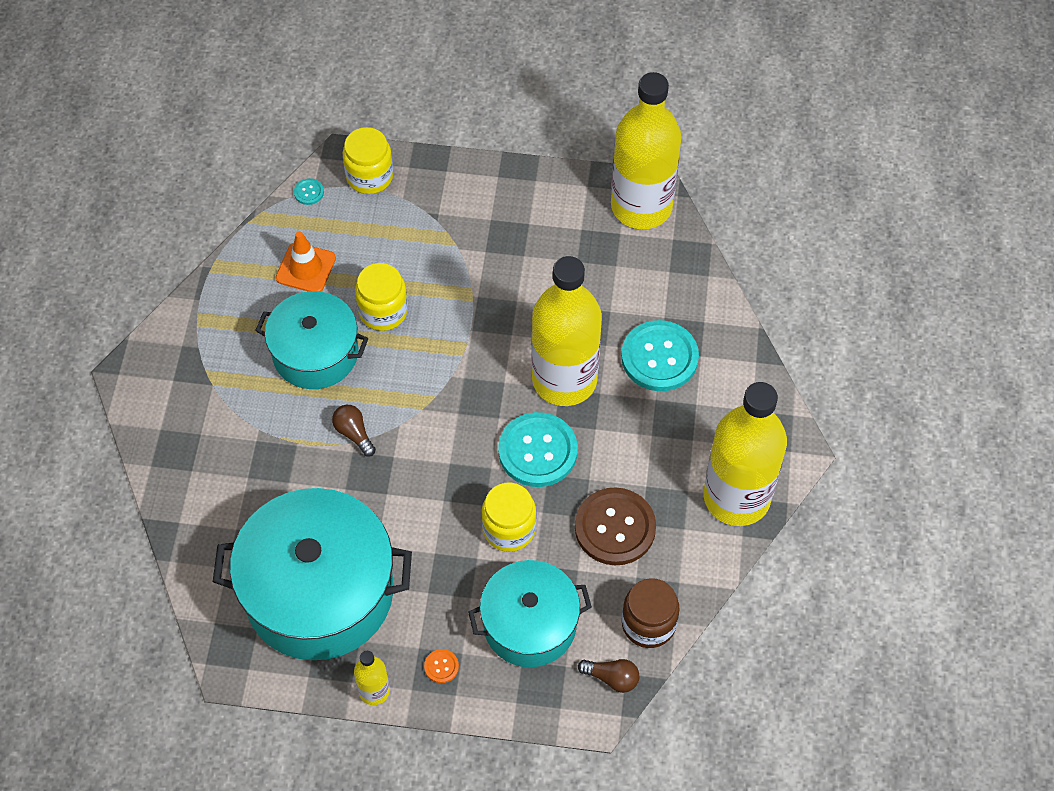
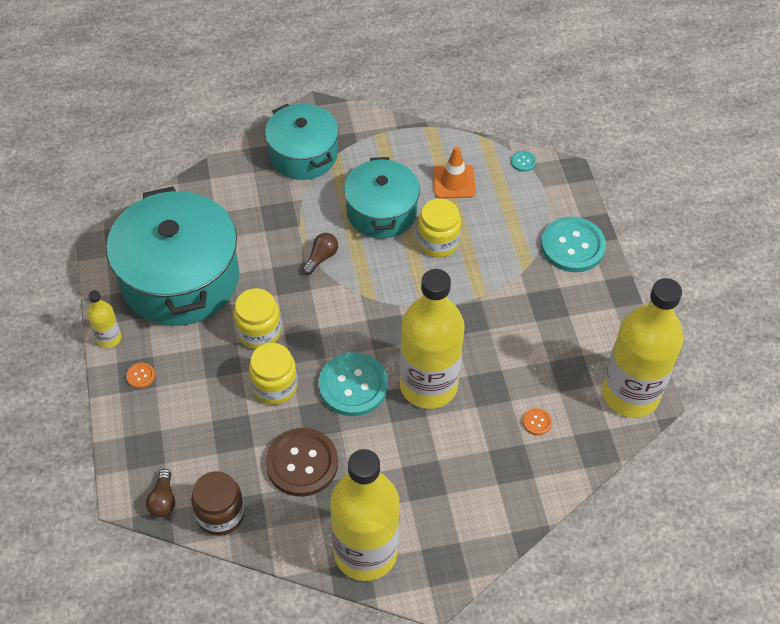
camera: 70 degrees right, 5 degrees down
yellow jar [343,127,393,194] -> yellow jar moved to [234,288,281,349]
turquoise pot [468,560,592,667] -> turquoise pot moved to [265,104,339,180]
turquoise button [621,320,699,391] -> turquoise button moved to [541,217,606,272]
none -> orange button [523,408,552,435]

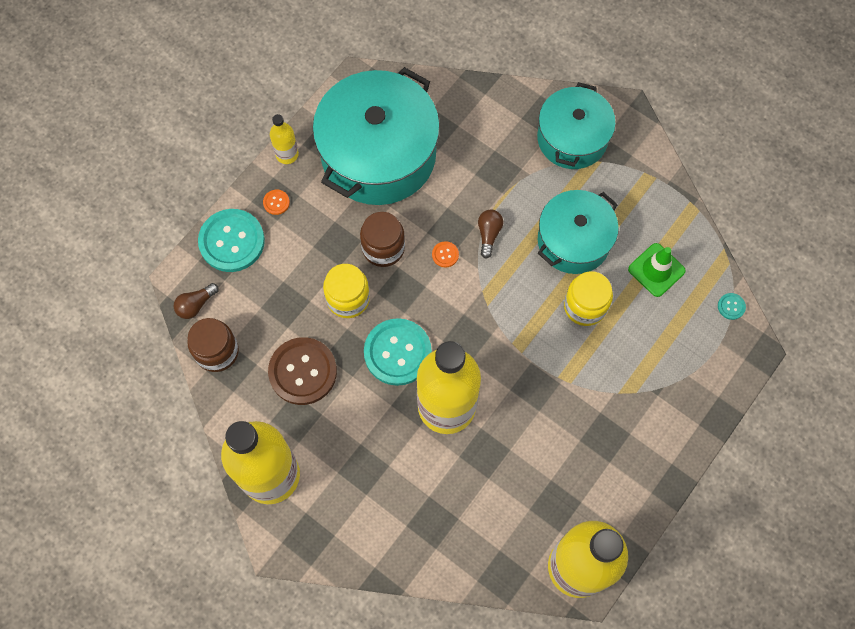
camera: 50 degrees right, 15 degrees up
yellow jar [234,288,281,349] -> brown jar [360,212,405,267]
brown light bulb [303,233,338,275] -> brown light bulb turned 75 degrees counterclockwise [478,209,503,259]
orange traffic cone [433,146,476,198] -> green traffic cone [628,243,686,297]
orange button [523,408,552,435] -> orange button moved to [432,241,459,268]
turquoise button [541,217,606,272] -> turquoise button moved to [198,209,265,272]

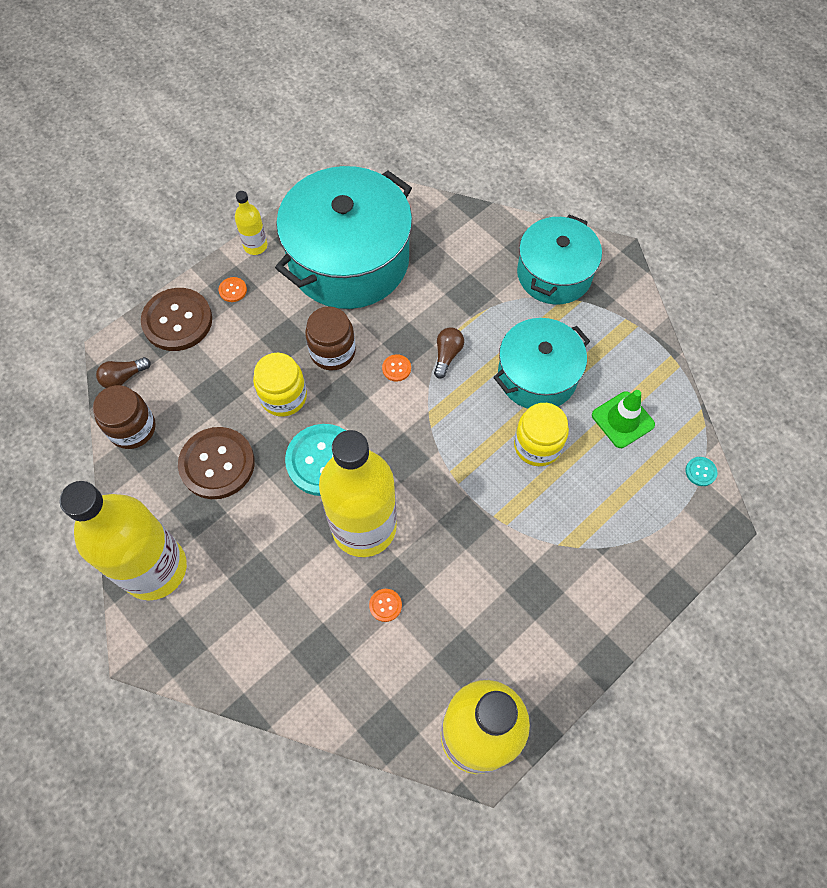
camera: 10 degrees right, 5 degrees down
turquoise button [198,209,265,272] -> brown button [141,288,212,351]
none -> orange button [369,589,402,622]

